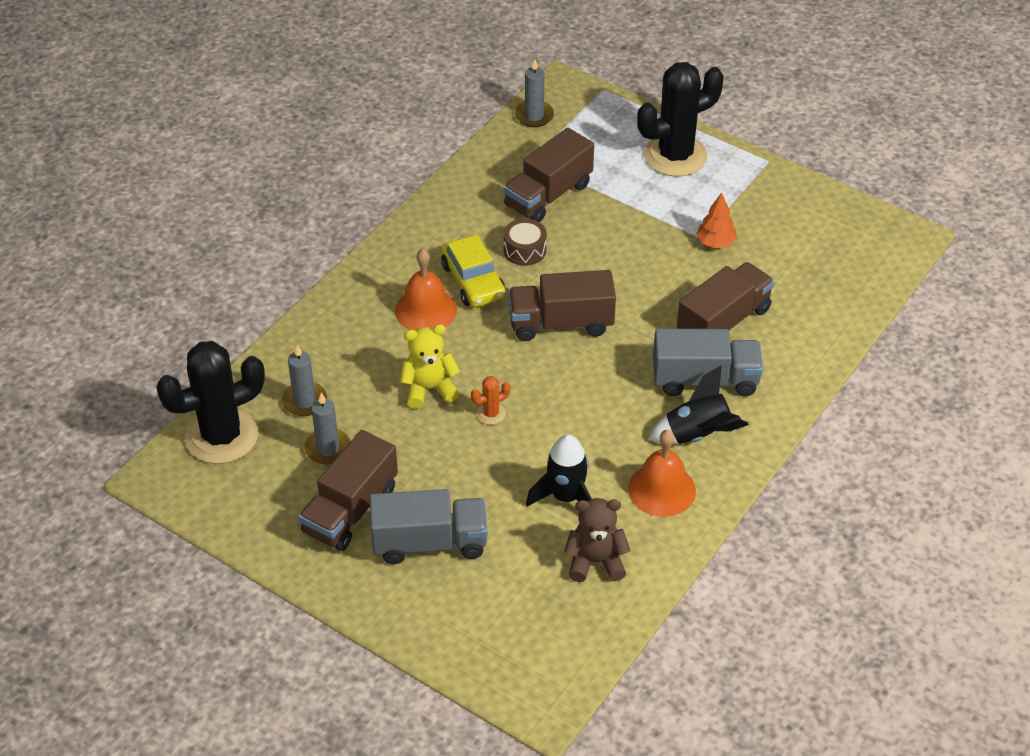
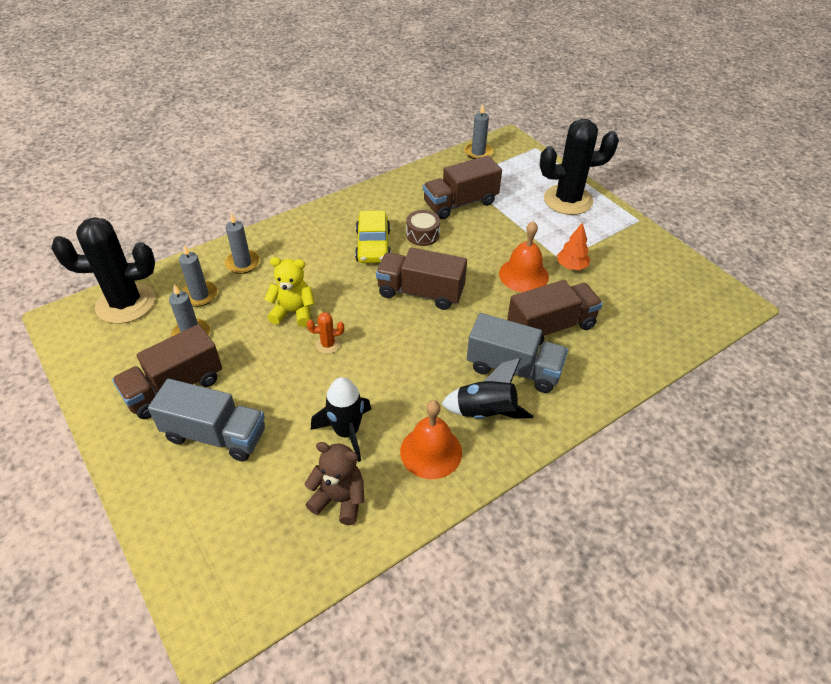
camera: 20 degrees right, 0 degrees up
orange bell [395,249,457,330] -> orange bell moved to [499,221,549,292]
none -> grey candle [225,213,260,274]

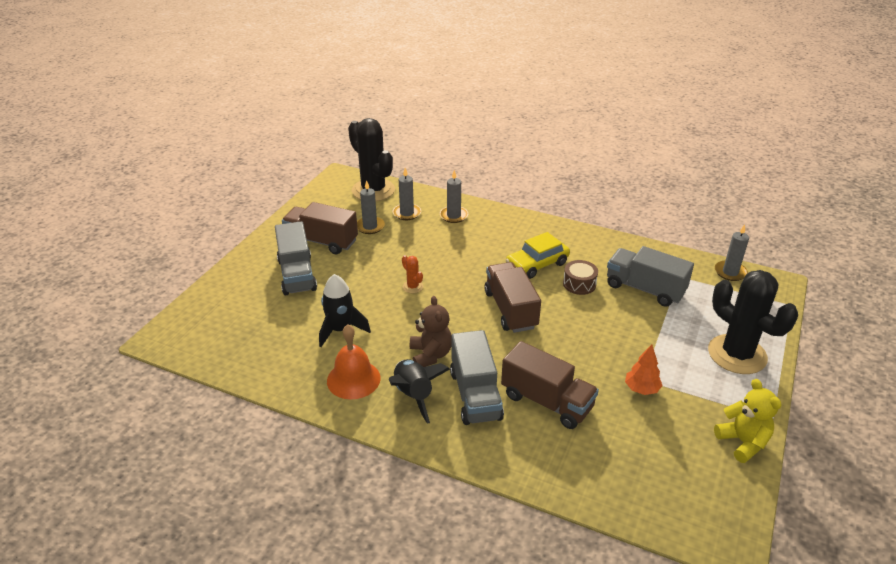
camera: 60 degrees right, 10 degrees down
yellow teddy bear [265,257,315,327] -> yellow teddy bear moved to [714,379,781,463]
brown teddy bear [304,442,364,525] -> brown teddy bear moved to [410,296,452,367]
brown truck [423,155,502,219] -> grey truck [607,246,694,307]
orange bell [499,221,549,292] -> none

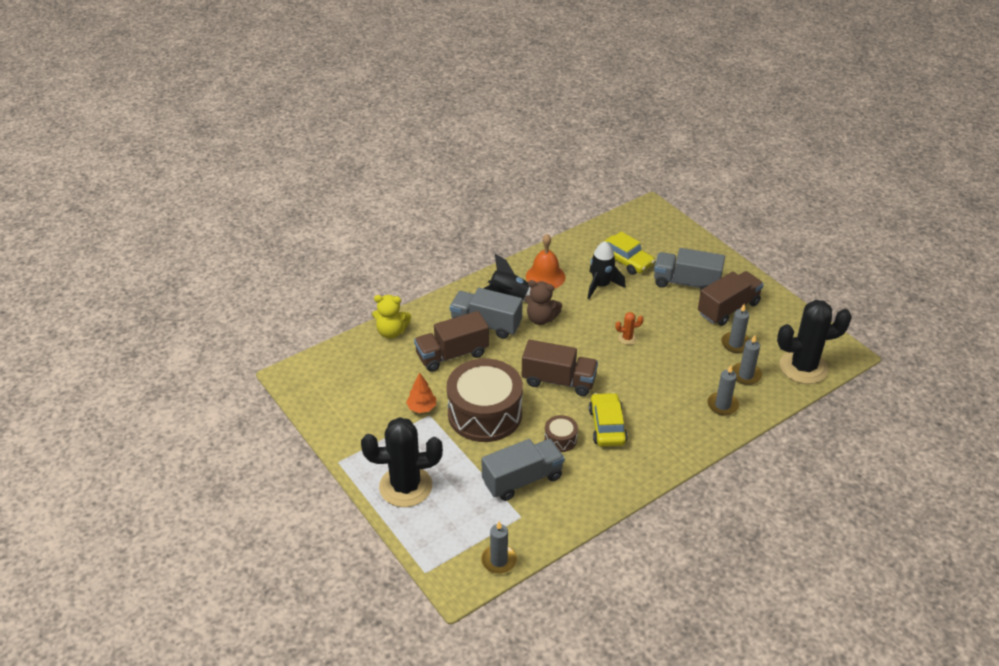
camera: 120 degrees right, 5 degrees up
yellow teddy bear [714,379,781,463] -> yellow teddy bear moved to [372,295,411,339]
none -> brown drum [447,359,523,442]
none -> yellow car [603,232,655,275]

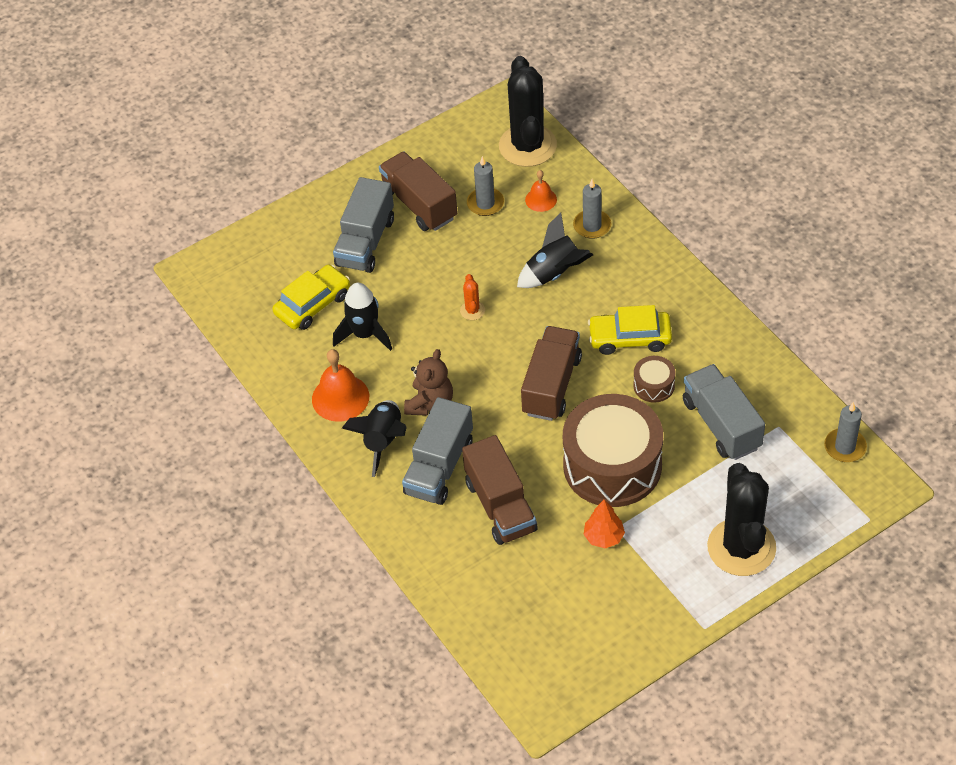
camera: 85 degrees left, 10 degrees up
yellow teddy bear [372,295,411,339] -> none
grey candle [732,335,762,385] -> orange bell [525,170,557,212]
none -> black rocket [517,212,593,288]

